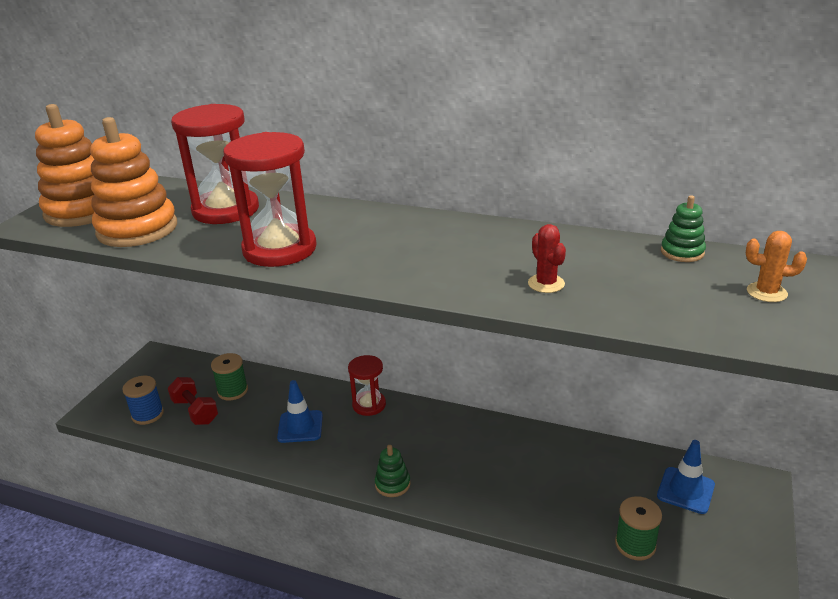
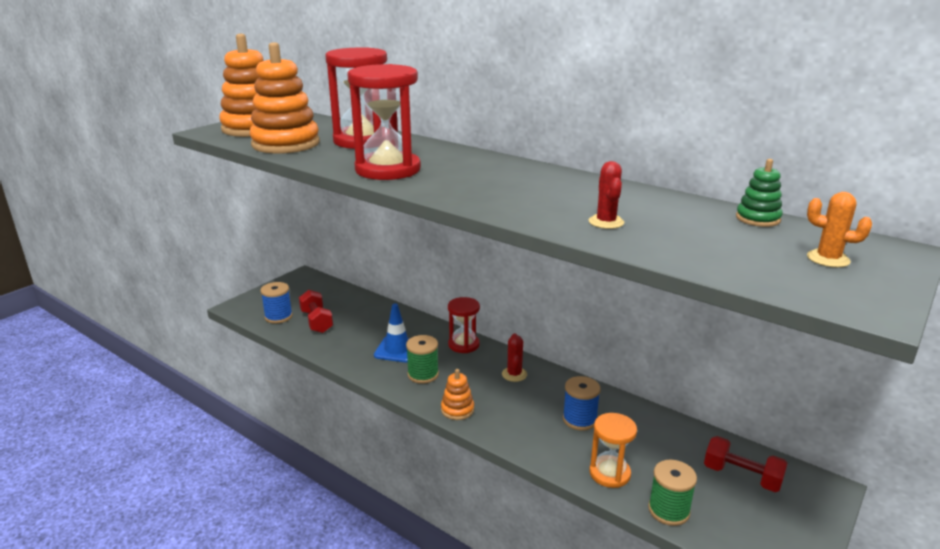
camera: 15 degrees right, 5 degrees down
green spool [211,353,248,400] -> green spool moved to [406,335,439,384]
green stacking toy [375,445,411,497] -> orange stacking toy [441,369,474,420]
blue traffic cone [657,440,715,514] -> red dumbbell [704,436,788,492]
none -> red cactus [502,333,527,382]
none -> blue spool [563,376,601,431]
none -> orange hourglass [589,413,637,488]

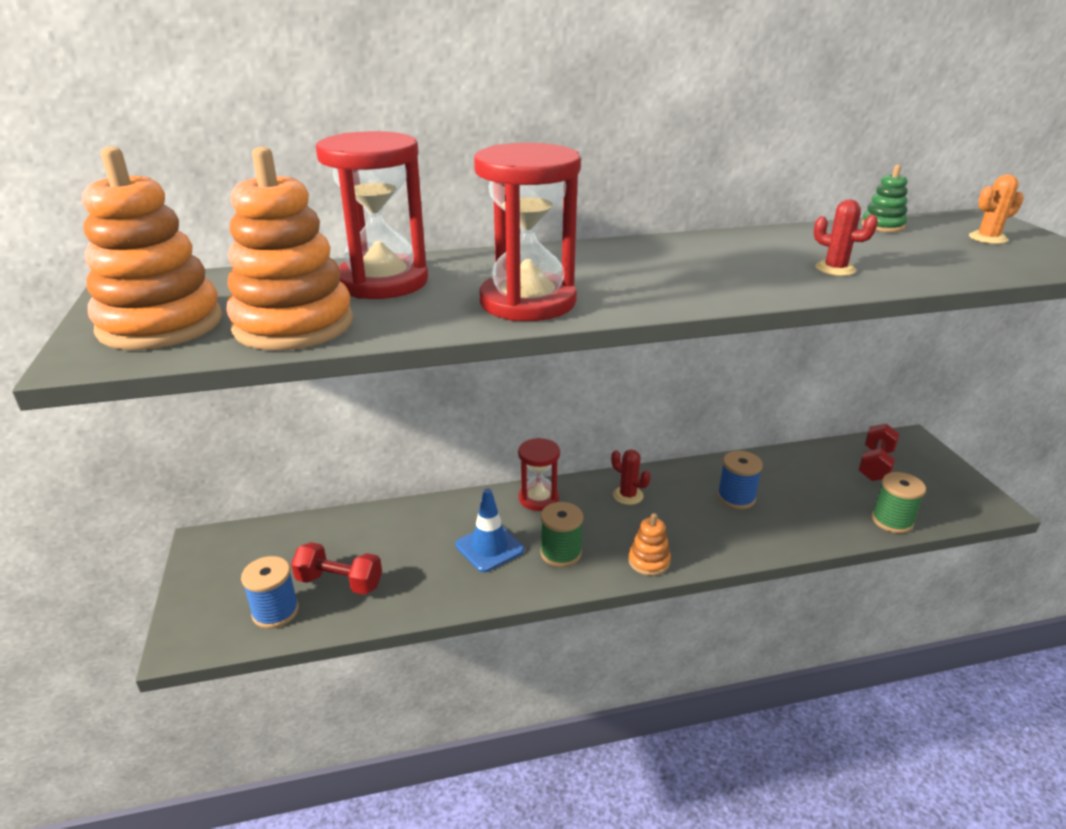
camera: 50 degrees left, 5 degrees up
orange hourglass [589,413,637,488] -> none
red dumbbell [704,436,788,492] -> red dumbbell turned 45 degrees counterclockwise [858,424,899,481]

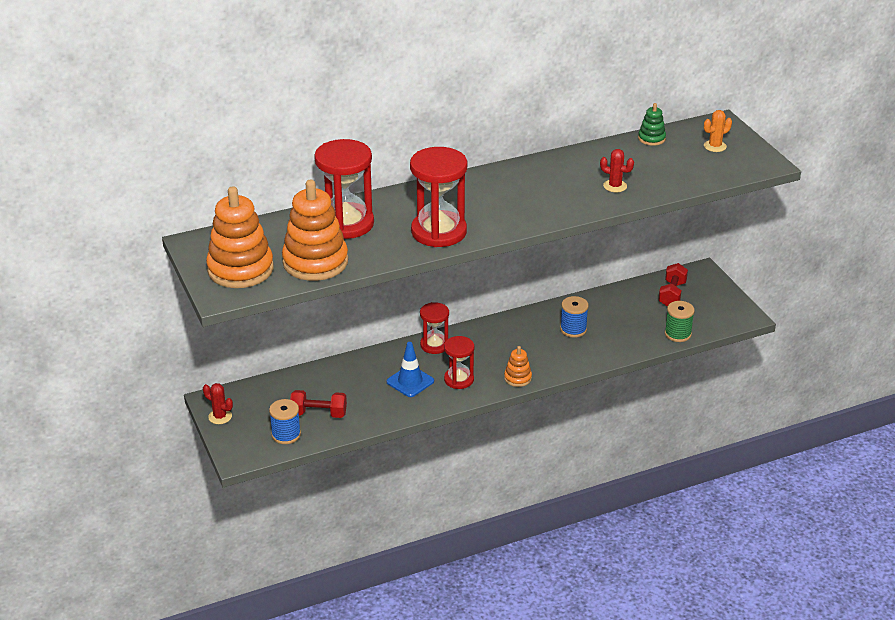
camera: 10 degrees left, 5 degrees up
green spool [540,502,583,567] -> red hourglass [444,336,474,389]
red cactus [611,449,651,505] -> red cactus moved to [203,383,233,424]

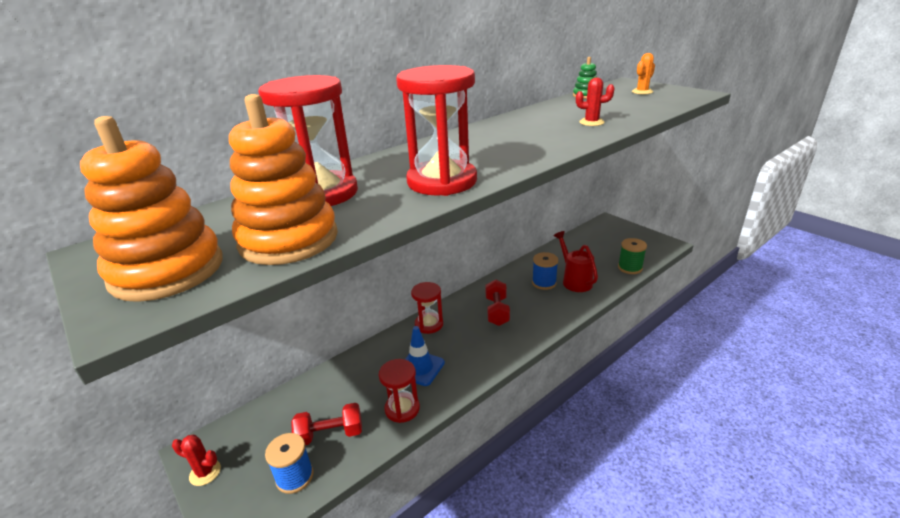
camera: 15 degrees left, 5 degrees down
red hourglass [444,336,474,389] -> red hourglass moved to [379,359,420,423]
orange stacking toy [504,346,532,387] -> none
red dumbbell [658,263,688,307] -> red dumbbell moved to [486,280,510,326]
none -> red watering can [554,231,598,292]

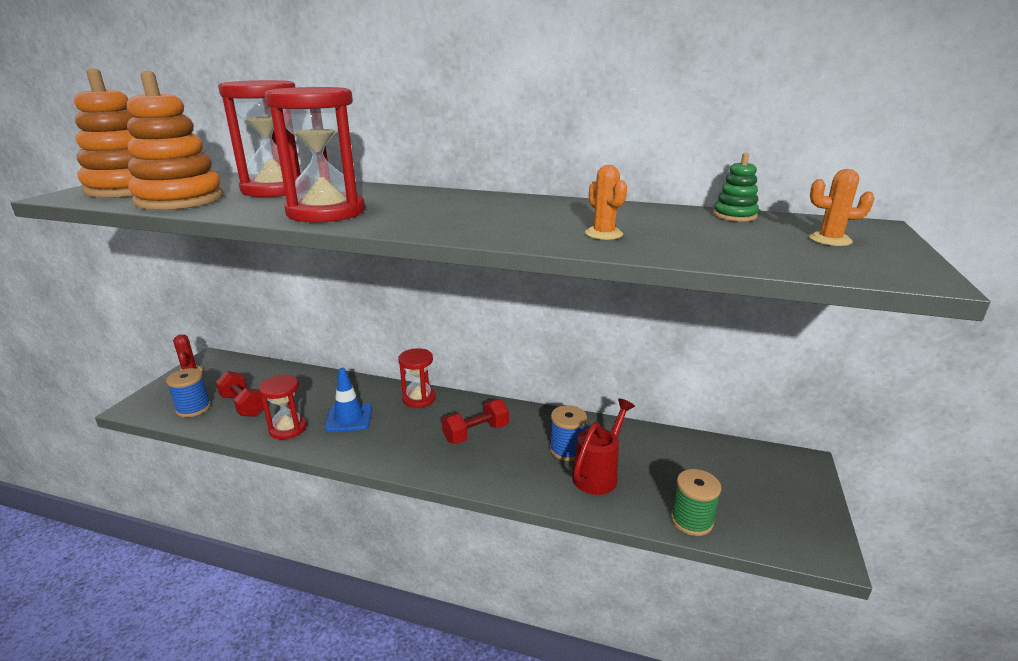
camera: 55 degrees right, 5 degrees down
red cactus [576,77,615,126] -> orange cactus [585,165,627,240]

